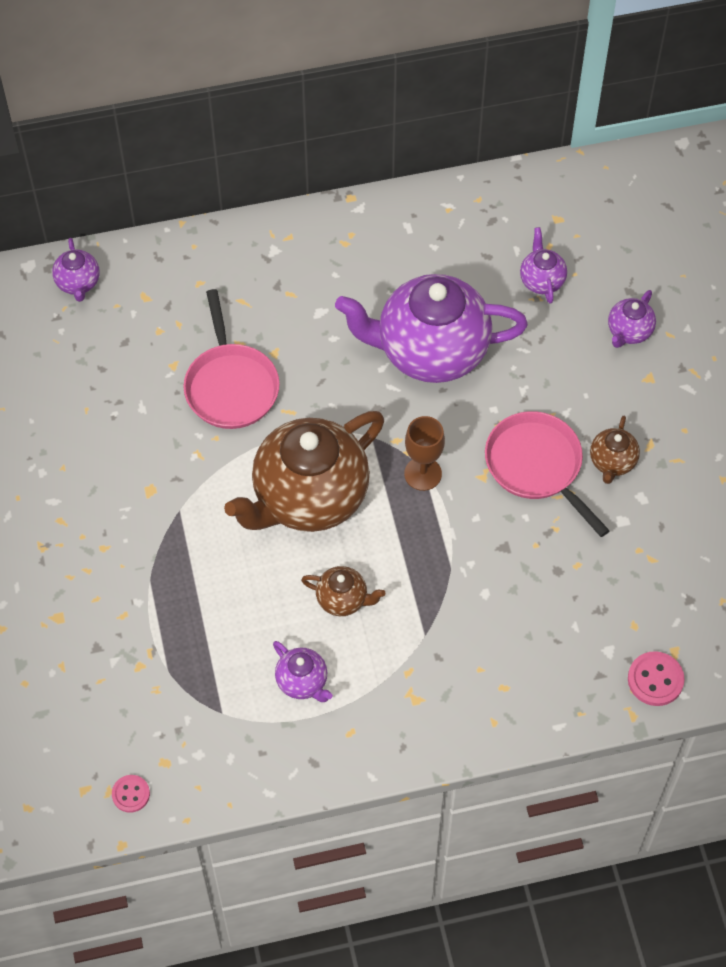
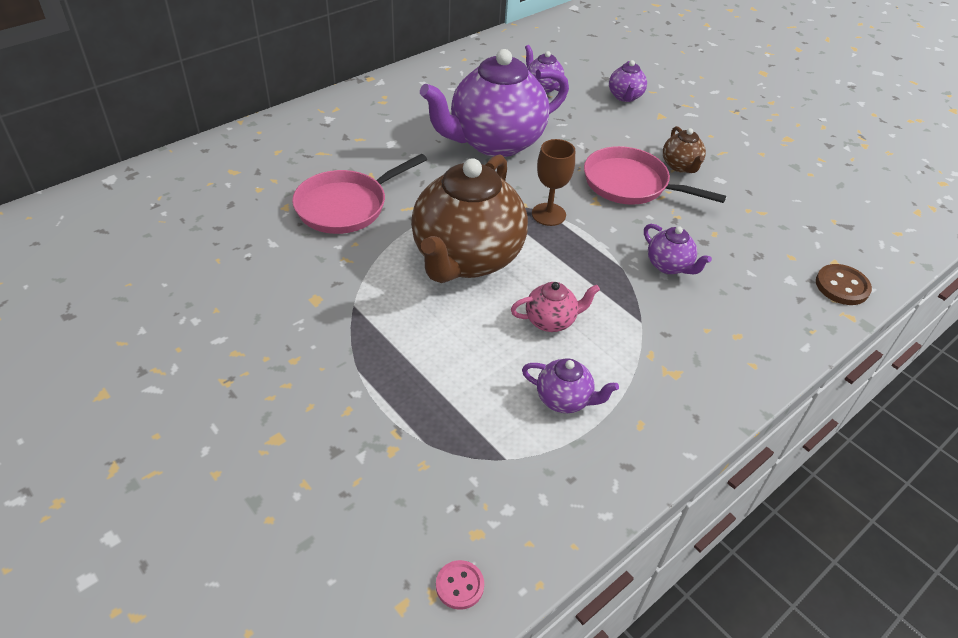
camera: 30 degrees left, 15 degrees down
purple teapot [52,238,100,302] -> purple teapot moved to [644,224,712,274]
pink pan [183,289,280,429] -> pink pan turned 90 degrees clockwise [292,154,427,234]
brown teapot [301,566,385,616] -> pink teapot [511,282,600,332]
pink button [628,651,685,706] -> brown button [816,264,872,305]

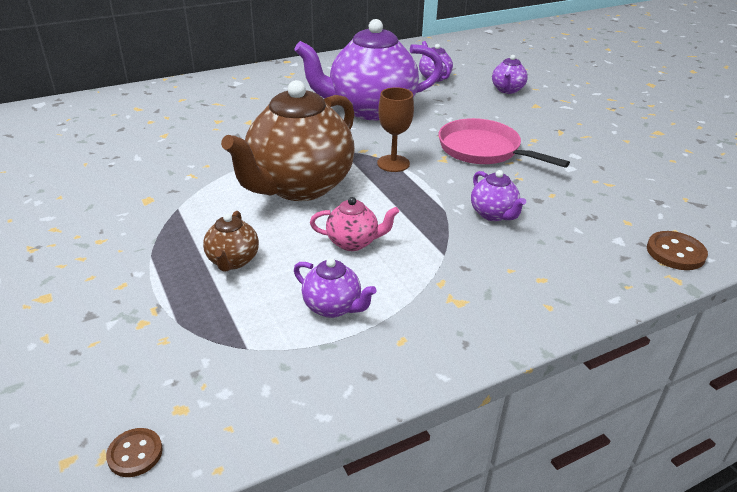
camera: 15 degrees right, 10 degrees down
pink pan [292,154,427,234] -> none
pink button [436,560,484,610] -> brown button [106,428,163,477]
brown teapot [663,126,706,173] -> brown teapot moved to [203,211,259,271]

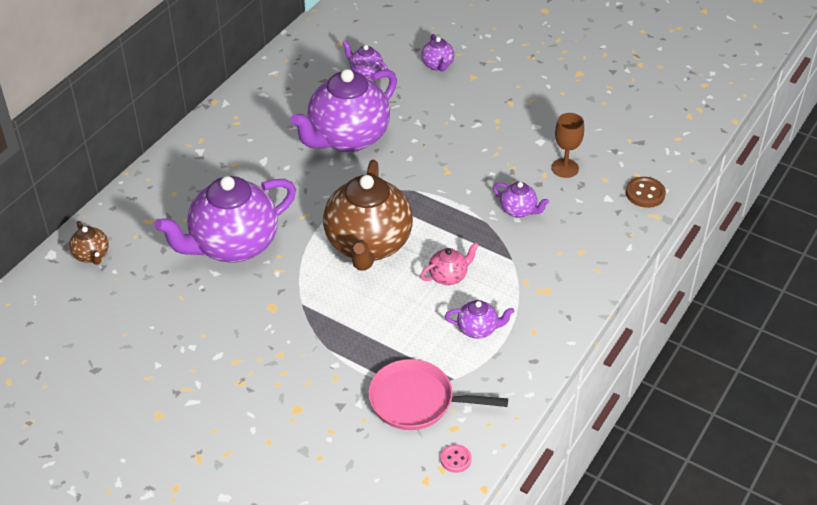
camera: 30 degrees left, 10 degrees up
brown button [106,428,163,477] -> pink button [440,444,471,473]
brown teapot [203,211,259,271] -> brown teapot moved to [69,221,109,265]
brown goblet [377,87,414,172] -> brown goblet moved to [551,113,584,178]
pink pan [439,118,570,168] -> pink pan moved to [368,359,508,430]
none -> purple teapot [154,176,296,262]

